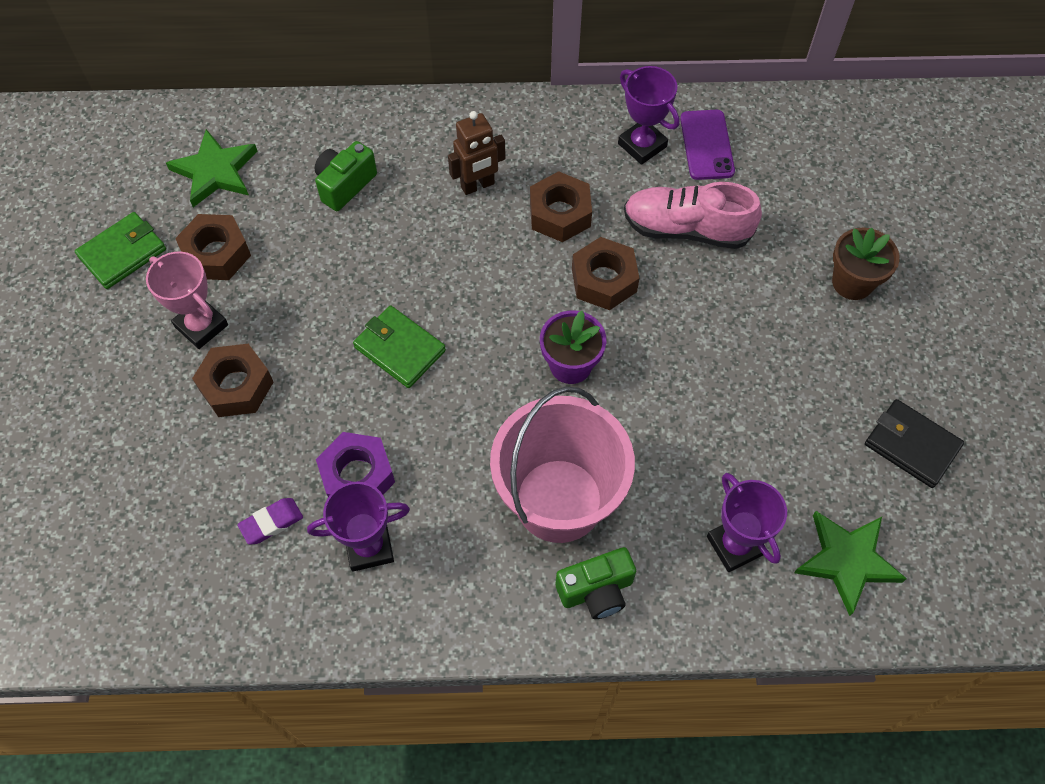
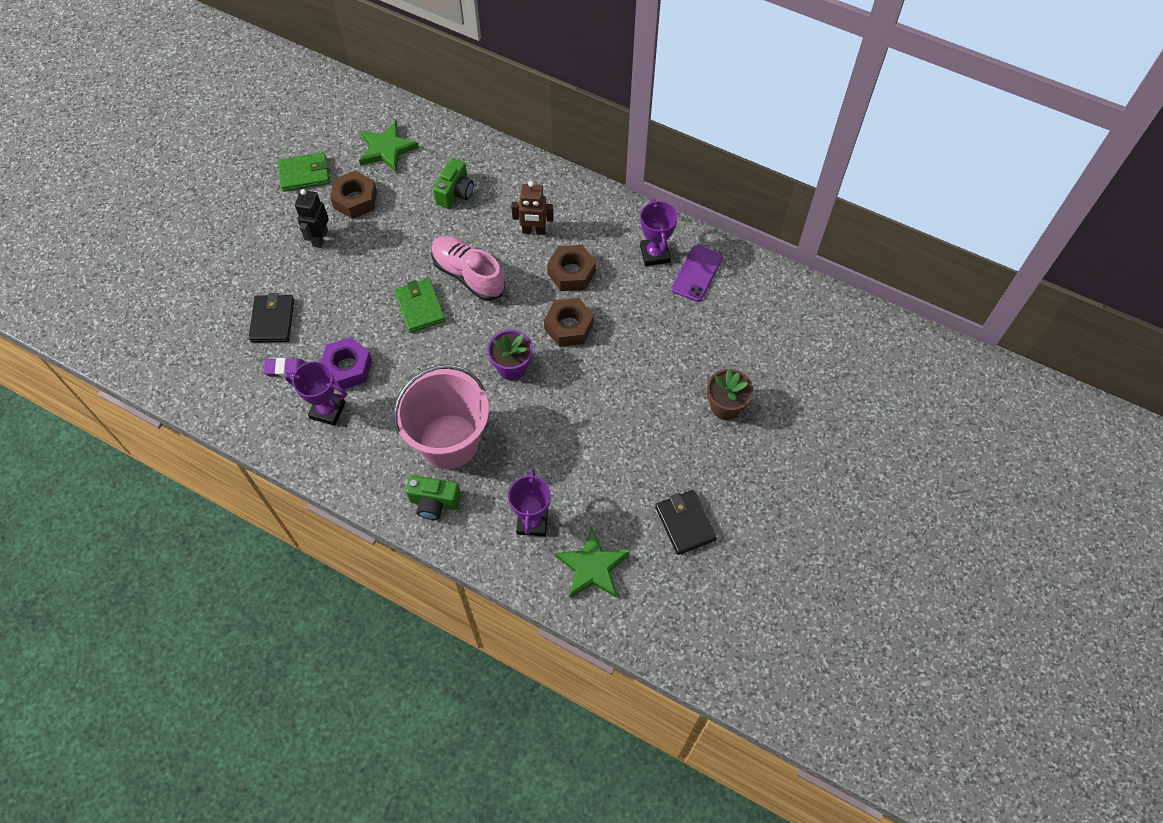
camera: 30 degrees right, 0 degrees up
pink trophy [146,251,228,349] -> black robot [295,189,329,248]
brown nut [192,344,273,417] -> none
green camera [315,141,377,211] -> green camera turned 135 degrees clockwise [433,158,474,209]
pink shoe [624,182,762,249] -> pink shoe moved to [431,236,506,301]
none -> black wallet [249,293,294,343]

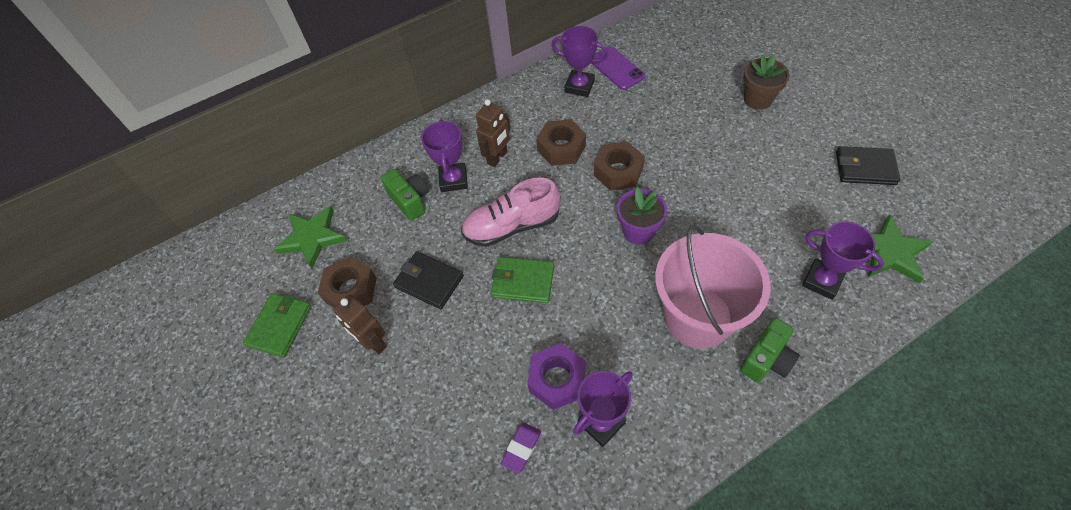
camera: 55 degrees left, 5 degrees down
black wallet [249,293,294,343] -> black wallet moved to [393,251,464,309]
black robot [295,189,329,248] -> brown robot [333,294,387,354]
none -> purple trophy [421,119,468,192]

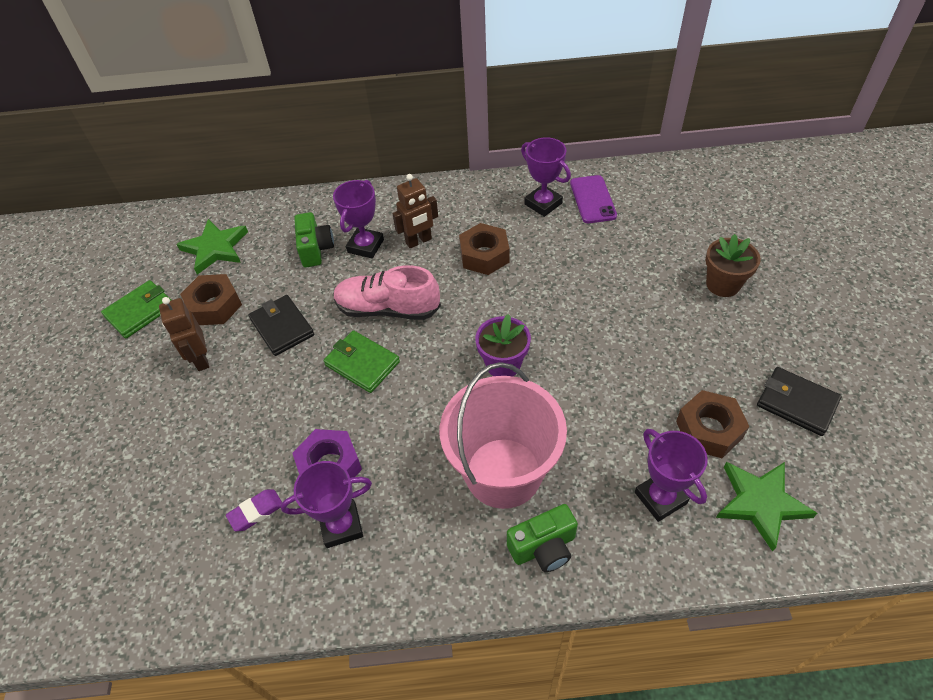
camera: 25 degrees right, 5 degrees down
brown nut [594,141,645,191] -> brown nut moved to [676,390,749,458]

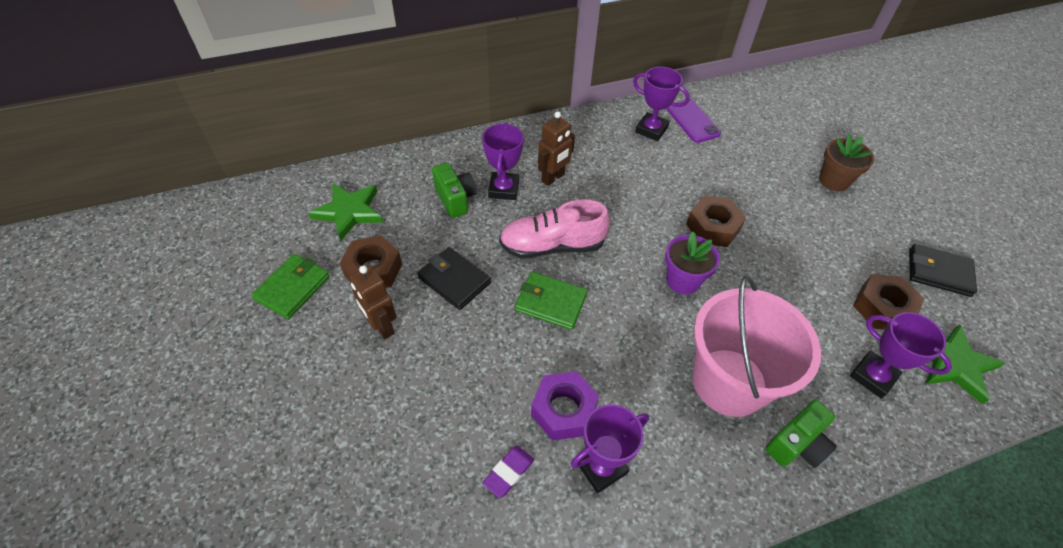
camera: 20 degrees left, 0 degrees up
brown nut [459,223,509,275] -> brown nut moved to [686,196,746,247]

